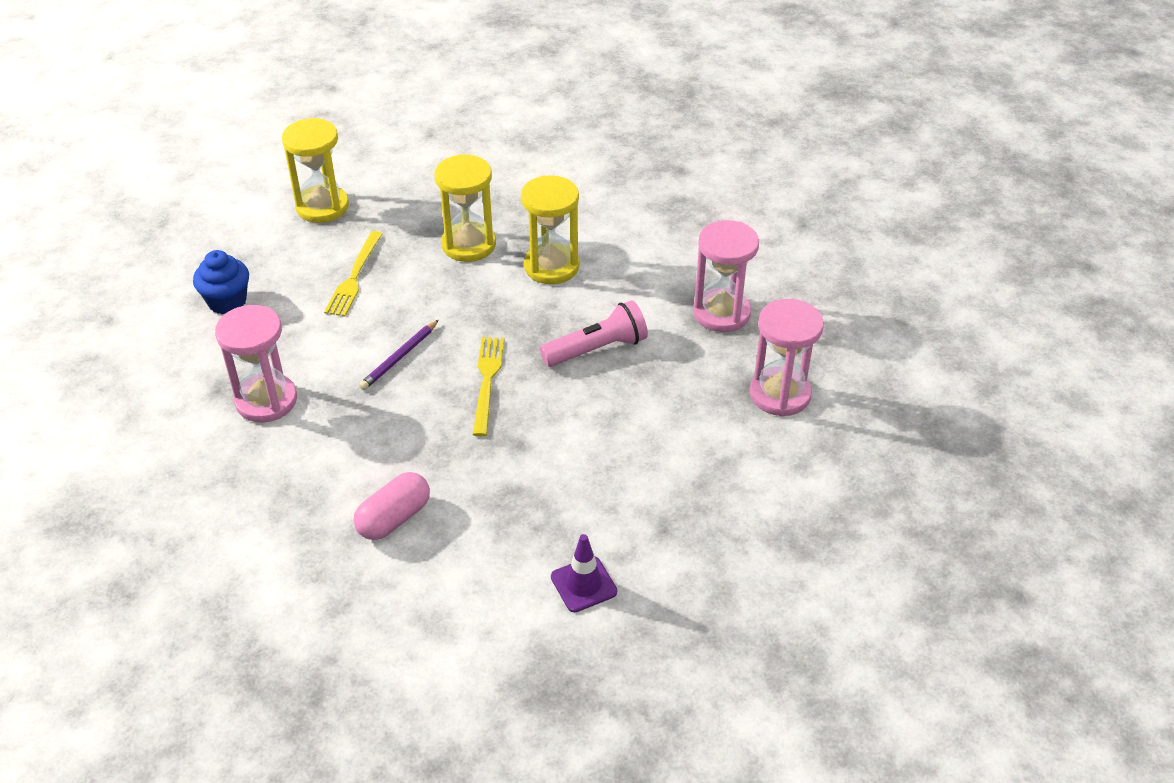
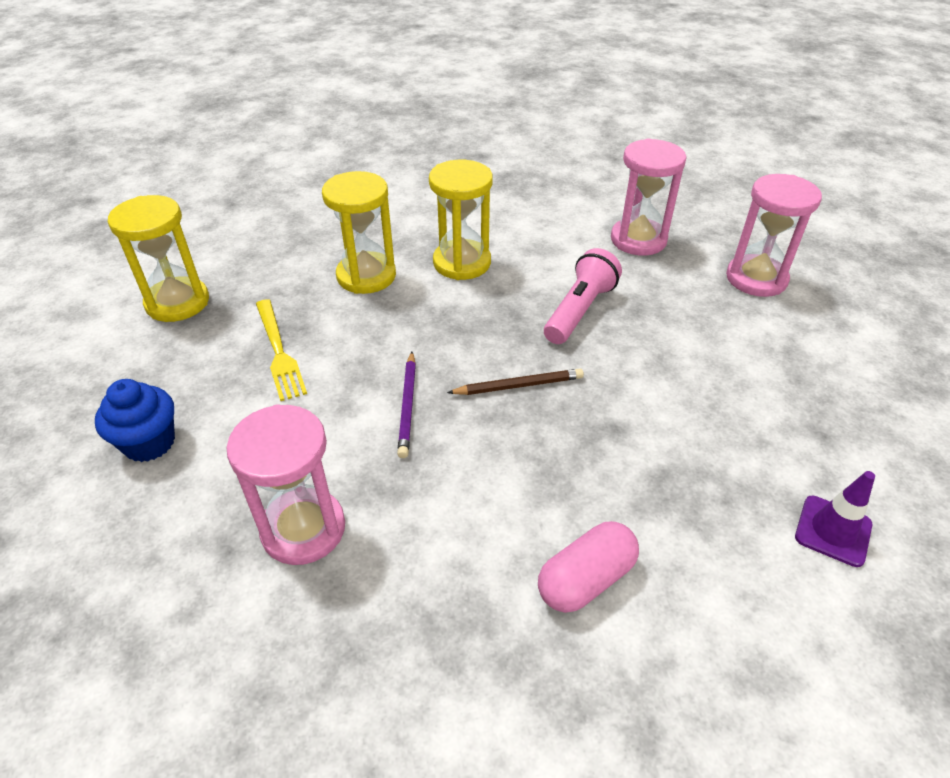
camera: 35 degrees left, 0 degrees up
pink capsule [354,472,430,540] -> pink capsule turned 45 degrees clockwise [538,521,639,613]
yellow fork [472,337,504,436] -> brown pencil [447,369,584,395]

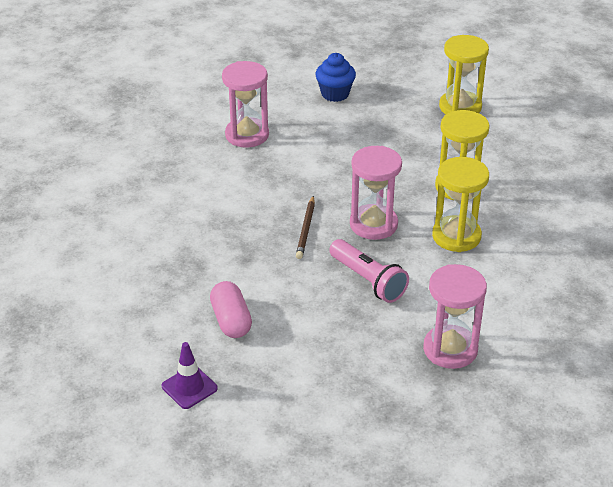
camera: 110 degrees right, 5 degrees down
yellow fork [256,299,307,401] -> none
purple pencil [397,352,416,458] -> none
pink capsule [538,521,639,613] -> pink capsule moved to [210,281,252,338]
pink hourglass [726,174,822,297] -> pink hourglass moved to [350,146,402,240]
purple traffic cone [795,471,875,567] -> purple traffic cone moved to [162,342,218,409]

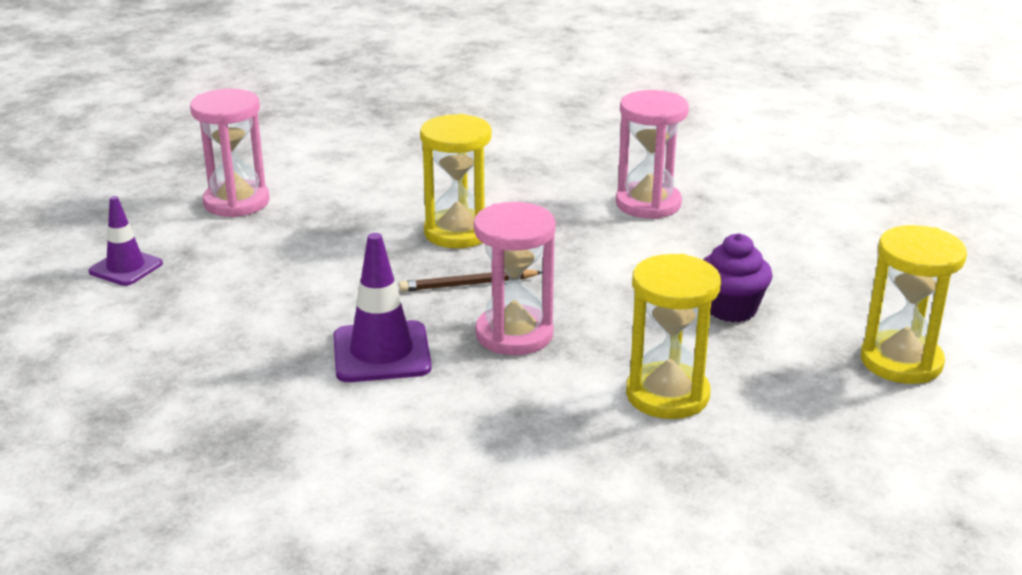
camera: 70 degrees right, 10 degrees down
pink capsule [210,281,252,338] -> none
blue cupcake [315,53,356,102] -> none
pink flashlight [329,239,409,303] -> purple traffic cone [333,233,432,382]
pink hourglass [423,264,487,369] -> pink hourglass moved to [190,89,270,217]
yellow hourglass [432,157,489,252] -> yellow hourglass moved to [420,114,491,248]
none -> purple cupcake [703,233,773,322]

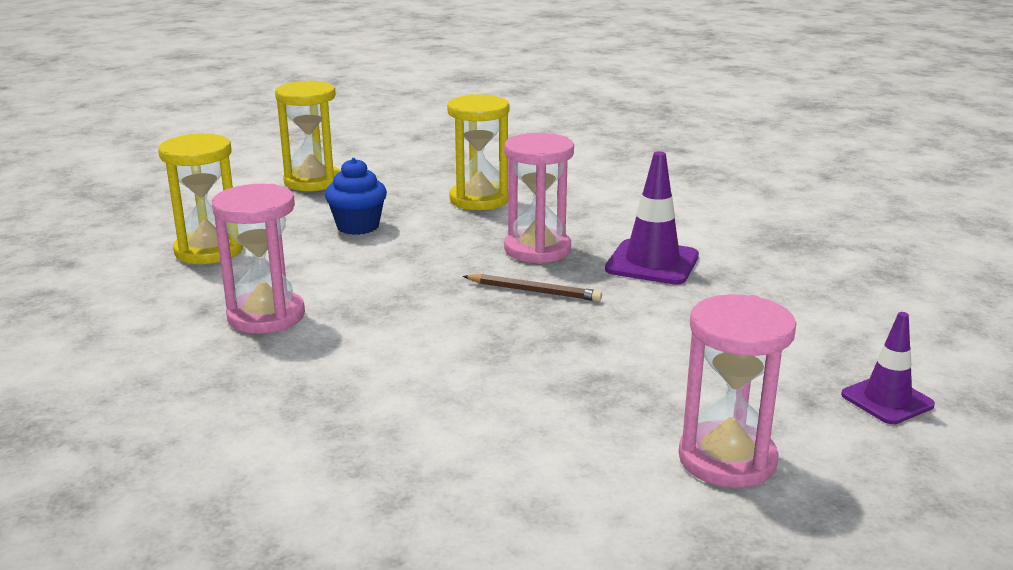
camera: 150 degrees left, 5 degrees down
yellow hourglass [420,114,491,248] -> yellow hourglass moved to [158,134,243,264]
purple cupcake [703,233,773,322] -> blue cupcake [325,158,387,235]

